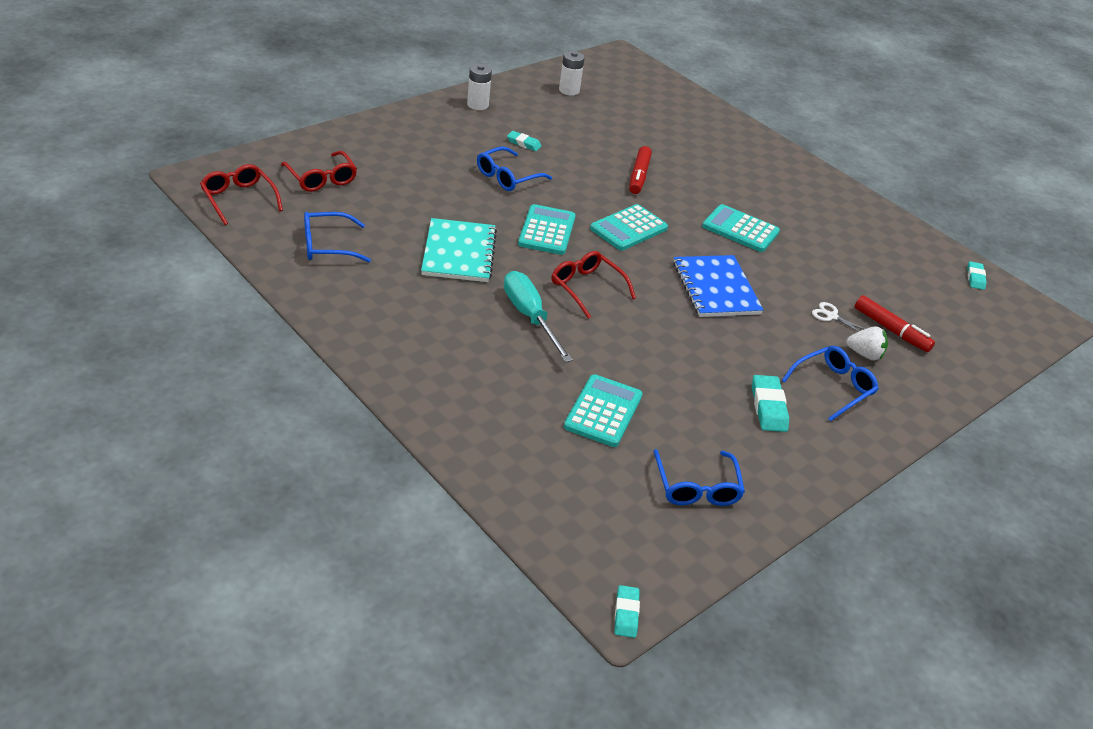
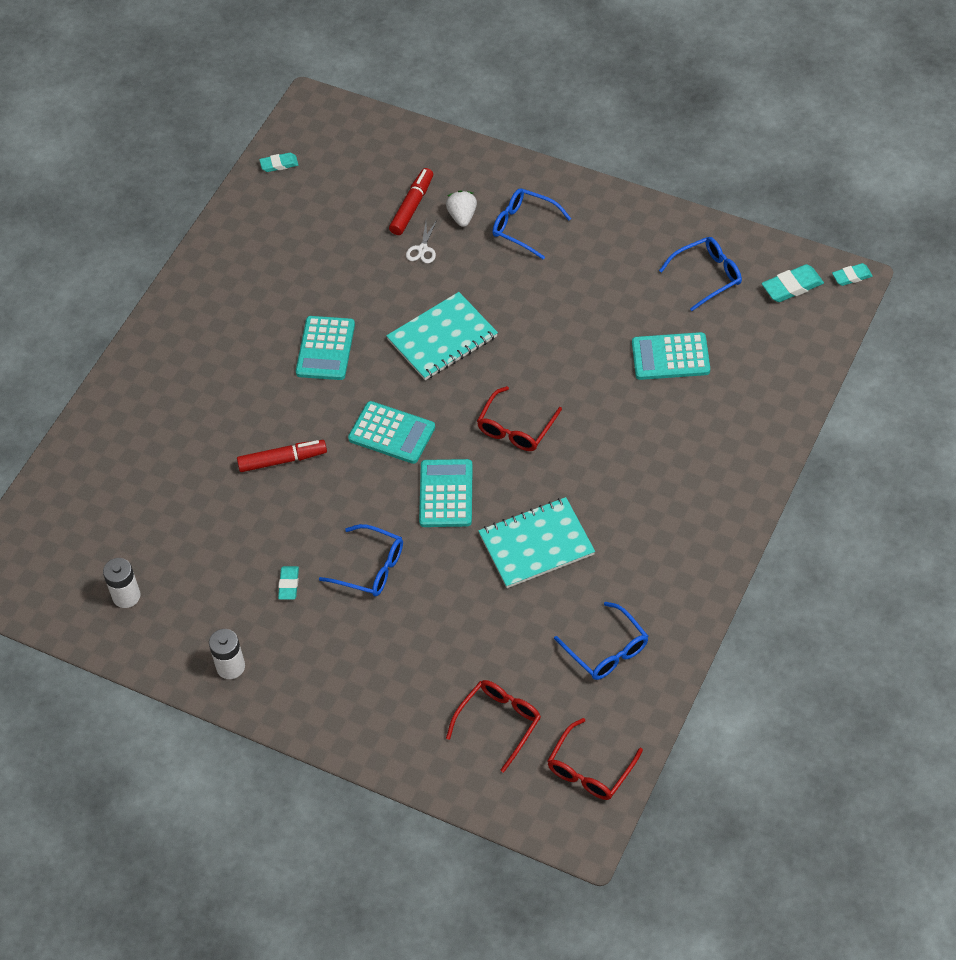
camera: 105 degrees left, 15 degrees up
turquoise screwdriver [504,271,573,362] -> none
turquoise calculator [518,204,576,255] -> turquoise calculator turned 105 degrees clockwise [419,459,473,527]
blue notebook [673,255,764,317] -> turquoise notebook [386,292,498,380]
turquoise eraser [752,375,789,432] -> turquoise eraser moved to [762,264,824,302]

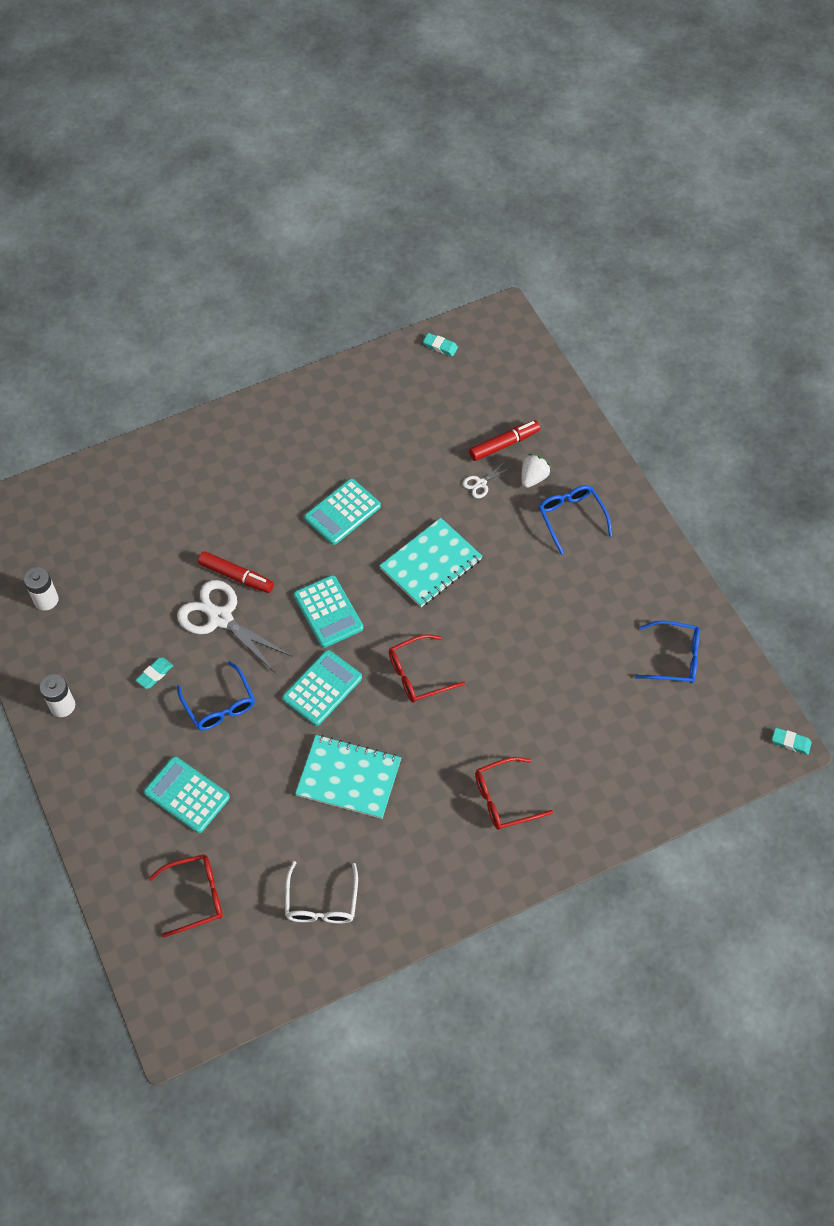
camera: 35 degrees right, 5 degrees up
turquoise notebook [386,292,498,380] -> turquoise notebook turned 45 degrees counterclockwise [379,518,482,607]
red glasses [547,718,643,800] -> red glasses moved to [475,757,553,830]
blue glasses [554,602,648,680] -> white glasses [285,861,358,923]
turquoise calculator [632,332,710,380] -> turquoise calculator moved to [144,756,230,833]
turquoise eraser [762,264,824,302] -> none
none -> white scissors [177,580,291,672]

